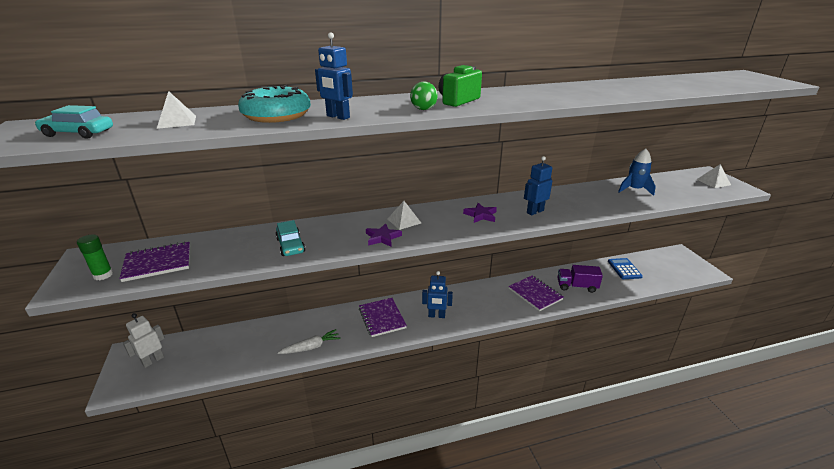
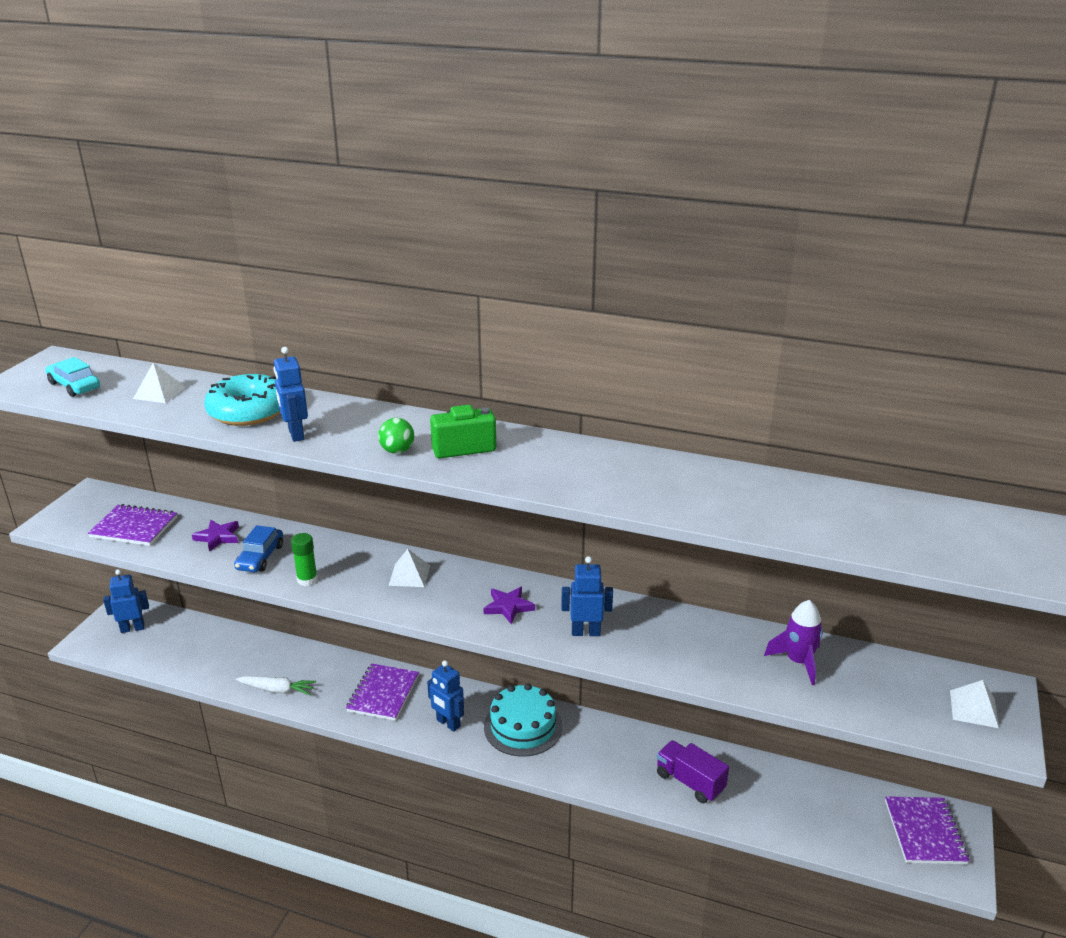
camera: 35 degrees right, 0 degrees up
green glue stick [77,234,113,280] -> green glue stick moved to [291,533,318,586]
white robot [123,313,165,368] -> blue robot [103,569,149,633]
turquoise car [275,220,305,256] -> blue car [234,525,283,572]
purple star [366,223,402,247] -> purple star moved to [192,520,239,552]
purple notebook [509,276,564,311] -> purple notebook moved to [885,796,969,864]
blue calculator [608,258,643,279] -> none
blue rocket [618,148,656,196] -> purple rocket [764,600,823,685]
none -> turquoise cake [484,684,562,757]

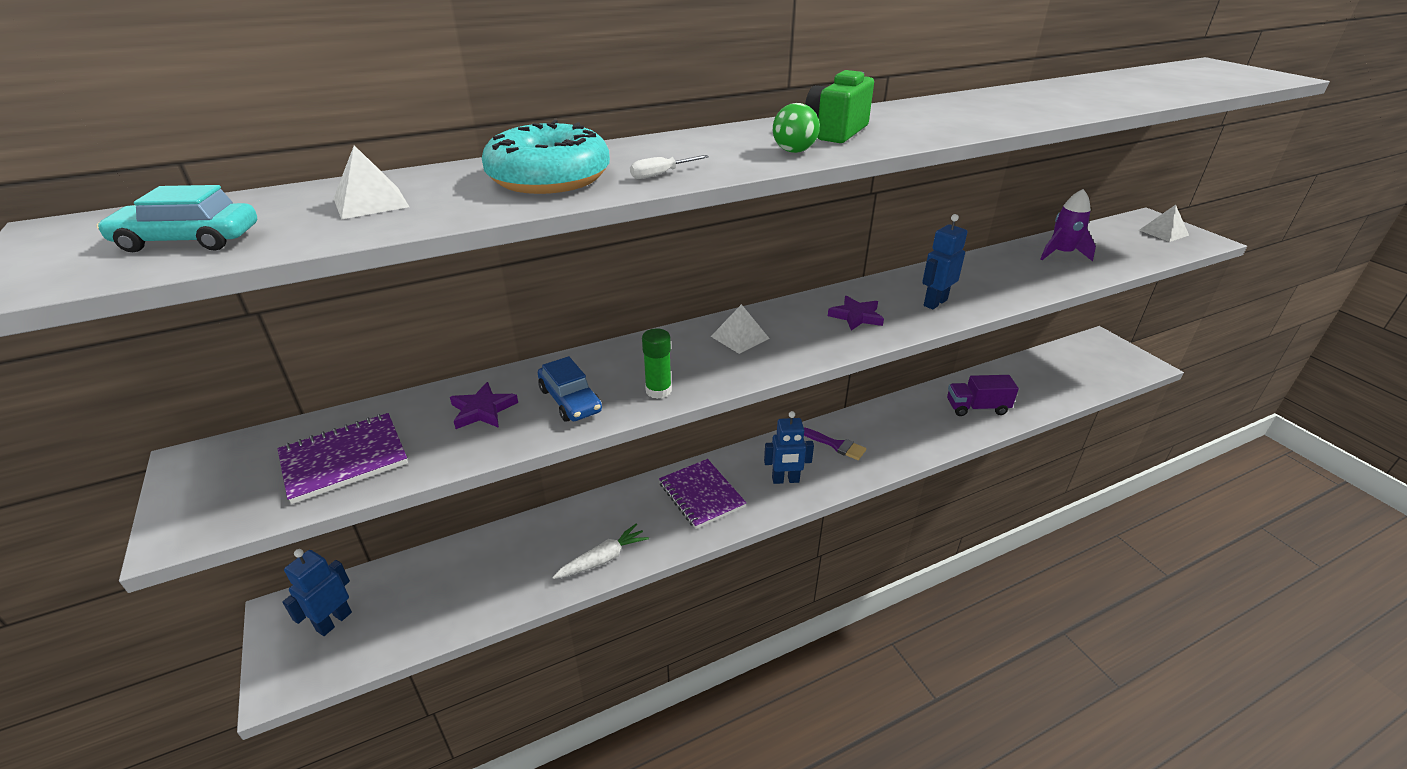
camera: 45 degrees left, 5 degrees up
blue robot [273,347,308,442] -> white screwdriver [630,155,709,179]
turquoise cake [484,684,562,757] -> purple brush [804,427,866,460]
purple notebook [885,796,969,864] -> none

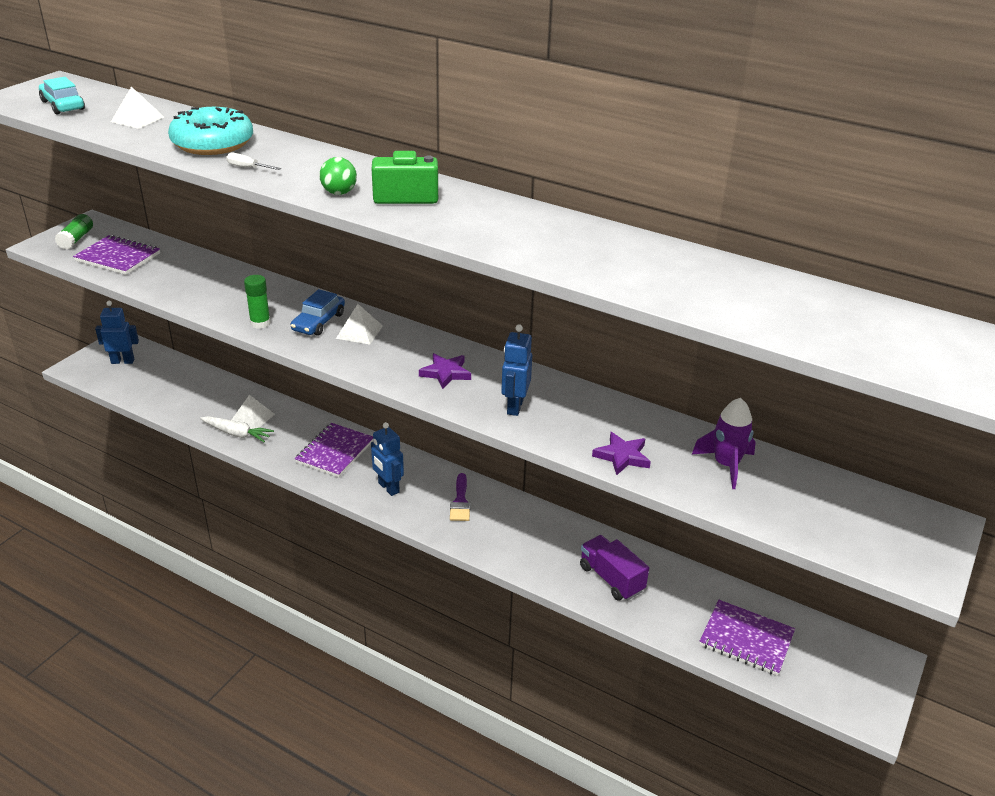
camera: 55 degrees right, 0 degrees up
purple star [450,382,518,429] -> purple star moved to [592,432,651,476]
blue car [538,356,602,422] -> blue car moved to [291,289,345,336]
blue robot [922,214,967,309] -> blue robot turned 90 degrees counterclockwise [501,324,532,416]
white pyramid [1139,205,1189,242] -> white pyramid moved to [232,395,275,429]
none -> green glue stick [55,214,93,250]
none -> purple notebook [700,600,795,676]

